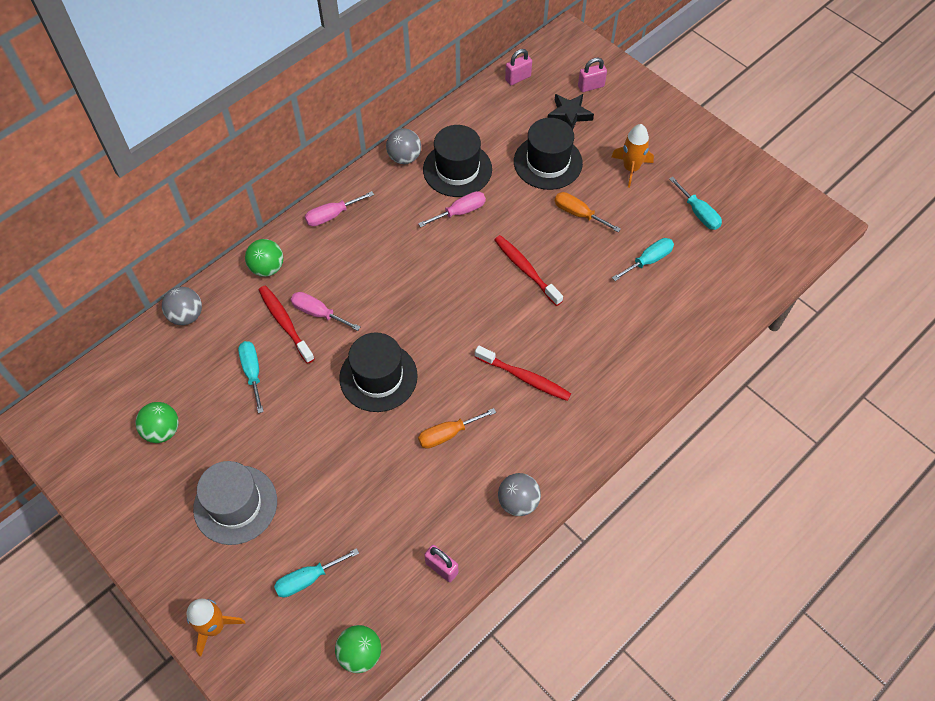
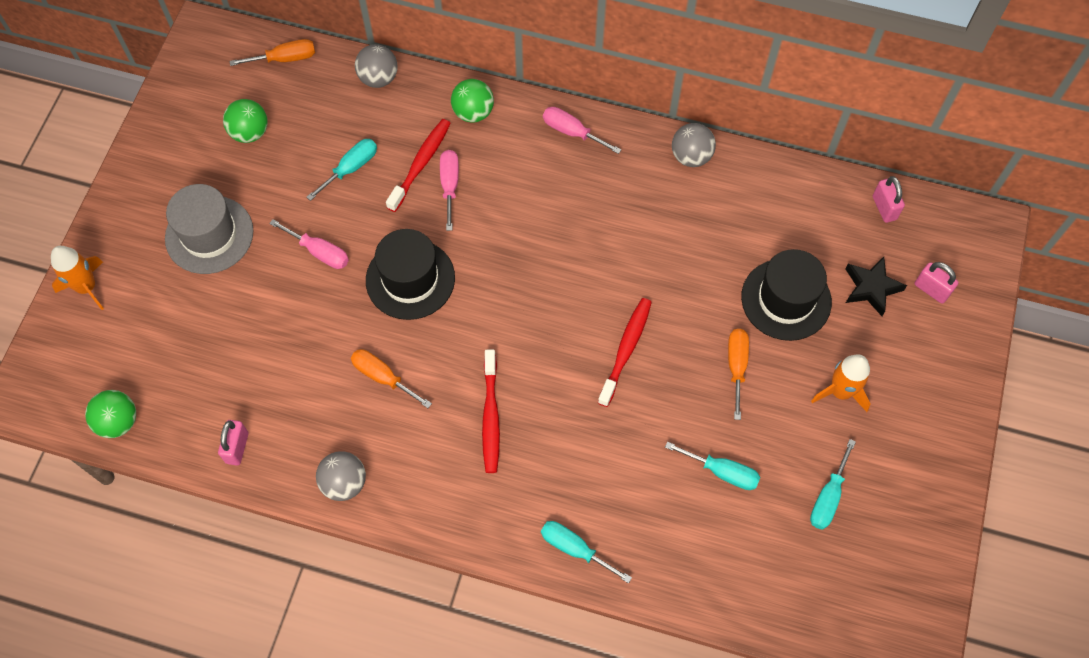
camera: 60 degrees right, 5 degrees up
turquoise screwdriver [274,548,359,598] -> turquoise screwdriver moved to [541,521,632,583]
pink screwdriver [418,191,486,227] -> pink screwdriver moved to [269,219,349,269]
black hat [423,125,492,197] -> none
pink padlock [505,49,532,85] -> pink padlock turned 45 degrees clockwise [873,176,905,223]
none -> orange screwdriver [230,39,315,66]

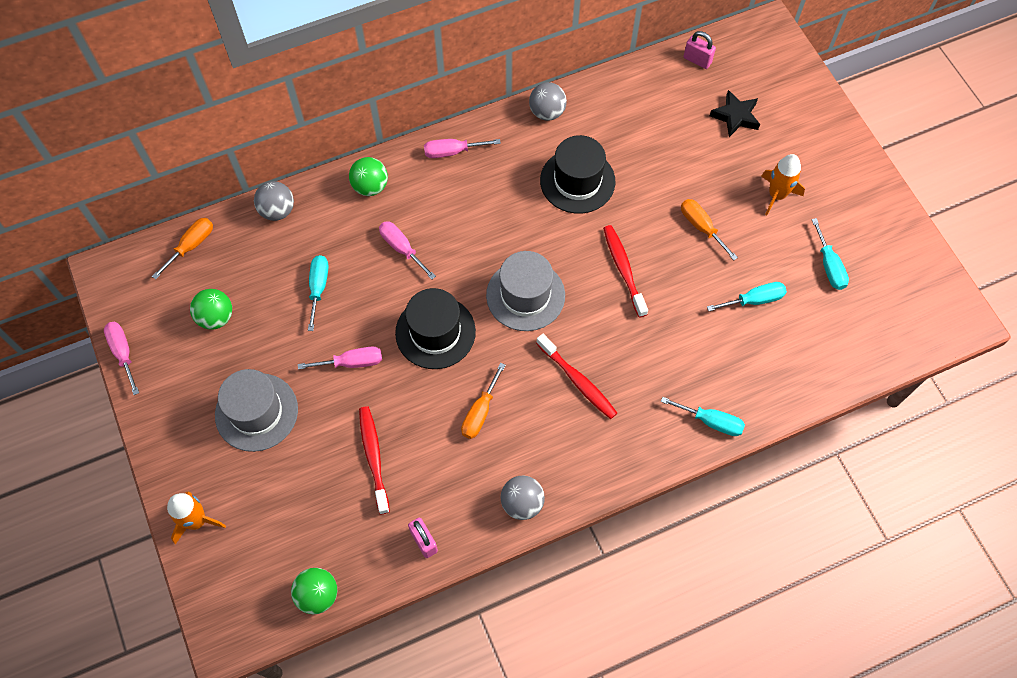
camera: 40 degrees left, 0 degrees up
orange screwdriver [351,349,432,408] -> orange screwdriver turned 60 degrees counterclockwise [461,363,505,439]
red toothbrush [386,119,451,212] -> red toothbrush moved to [359,406,390,515]
turquoise screwdriver [541,521,632,583] -> turquoise screwdriver turned 150 degrees counterclockwise [661,397,745,436]
black hat [741,249,832,341] -> black hat moved to [540,135,615,214]
pink padlock [915,262,959,304] -> none
none -> pink screwdriver [104,322,139,395]
none -> grey hat [486,251,565,331]

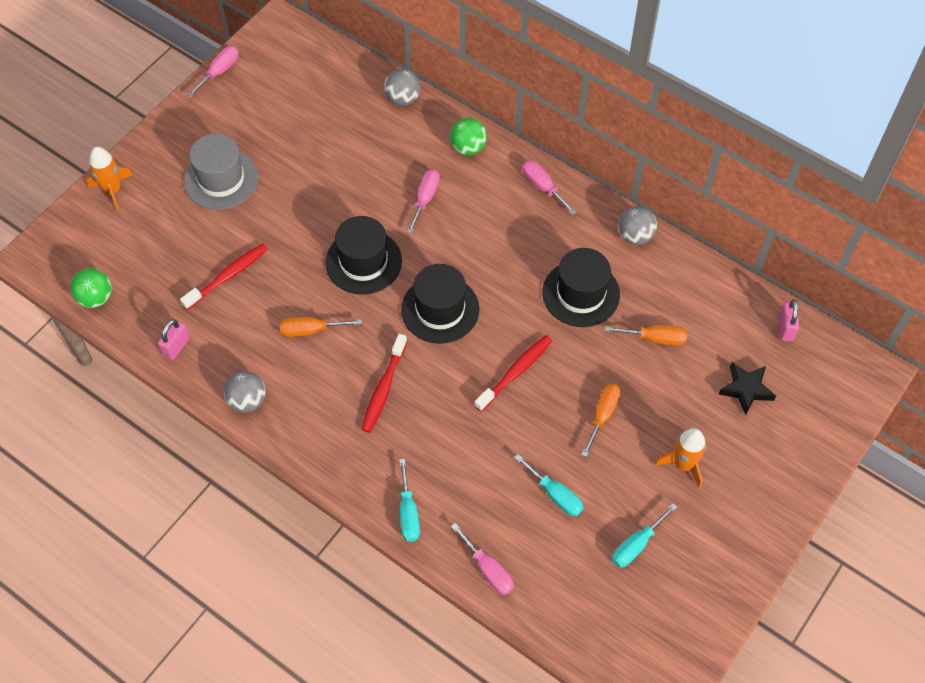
camera: 60 degrees right, 5 degrees down
orange screwdriver [152,218,213,279] -> orange screwdriver moved to [605,325,687,345]
green ball [190,289,232,330] -> none
pink screwdriver [298,347,382,370] -> pink screwdriver moved to [451,523,514,595]
turquoise screwdriver [308,255,328,331] -> none
grey hat [486,251,565,331] -> black hat [401,264,479,344]

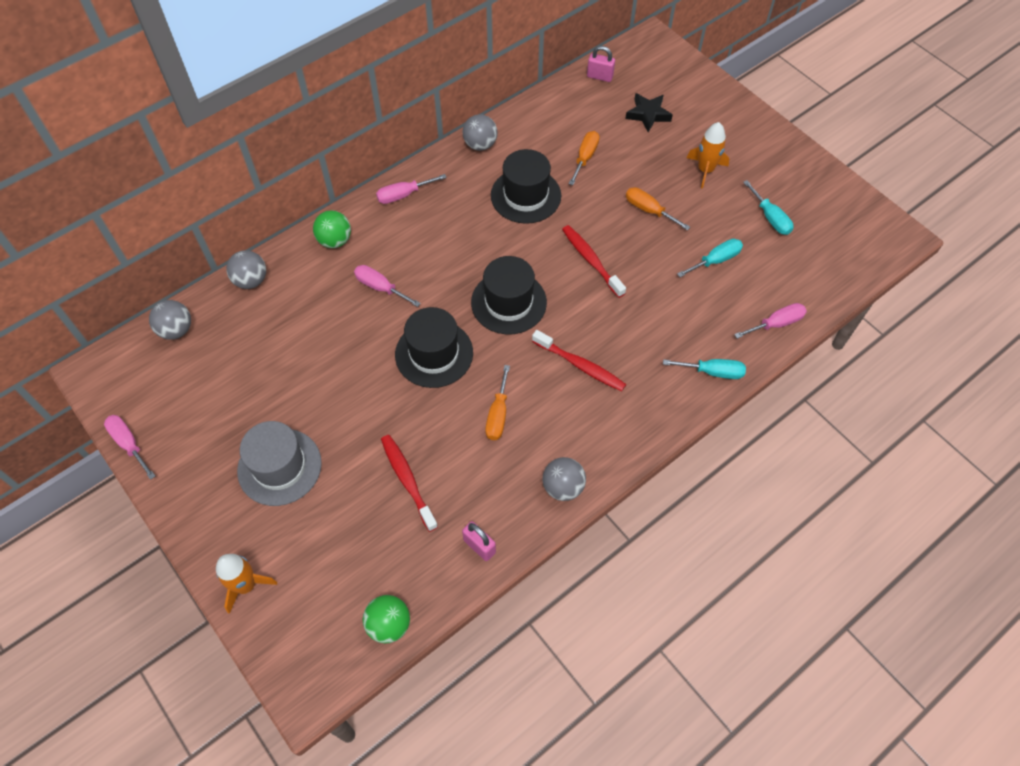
camera: 75 degrees left, 0 degrees up
none -> grey ball [149,300,191,340]

